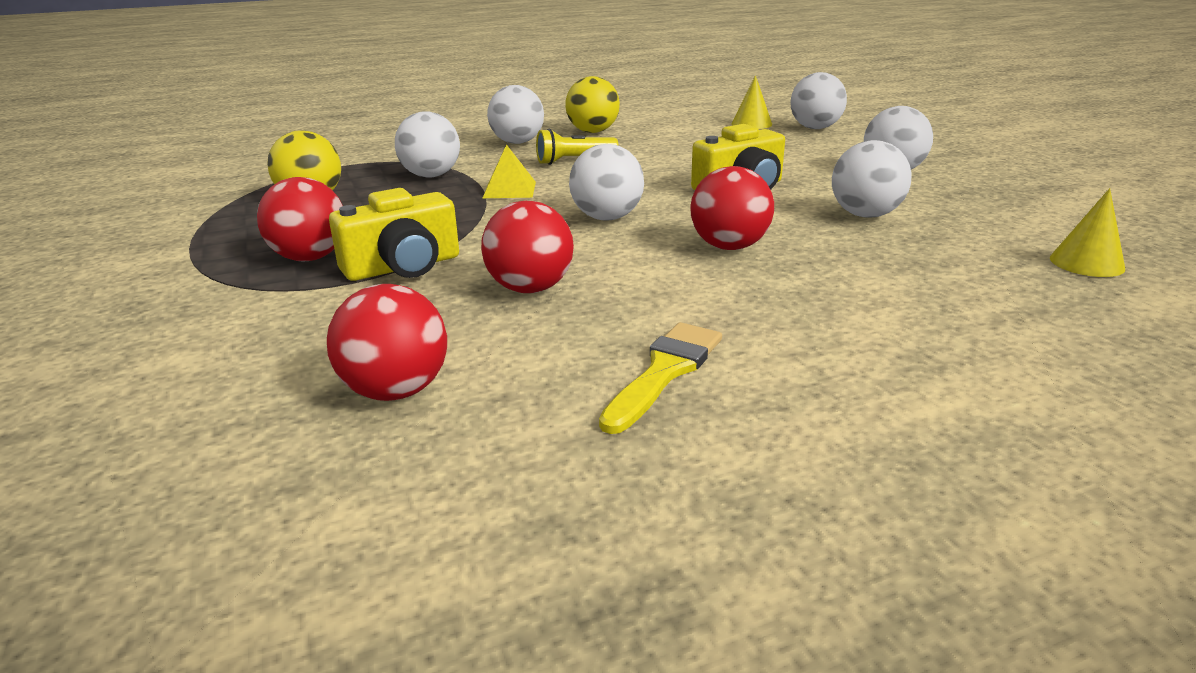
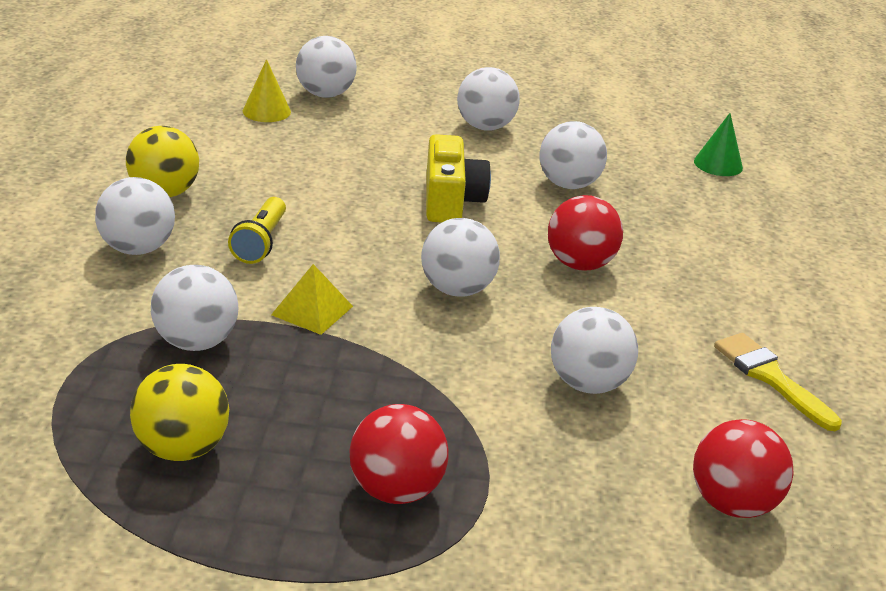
camera: 65 degrees left, 5 degrees up
yellow camera [329,188,459,281] -> none
red ball [481,201,574,293] -> white ball [551,307,638,394]
yellow cone [1050,188,1125,277] -> green cone [694,113,743,176]

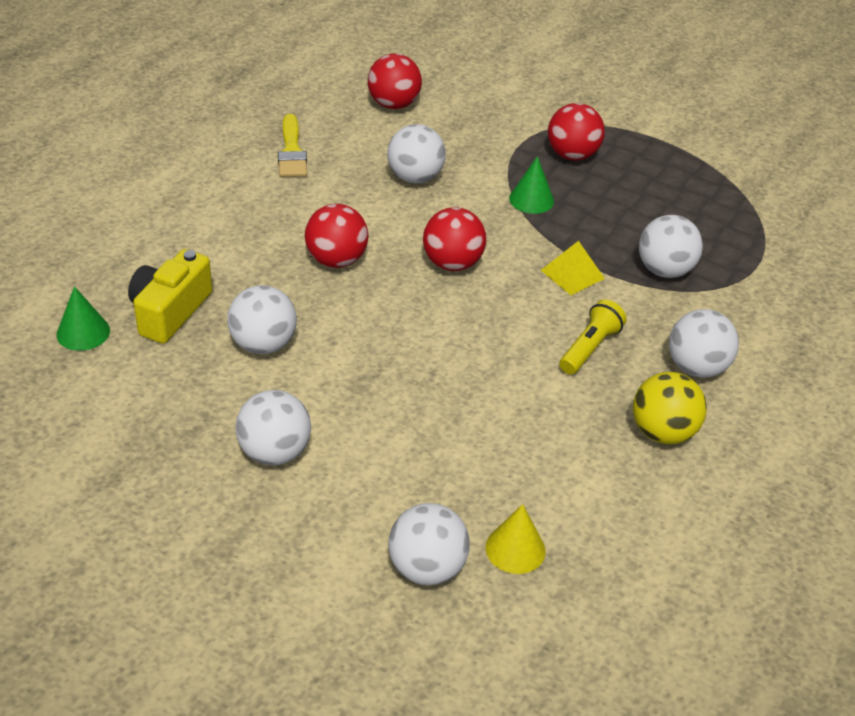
camera: 155 degrees left, 10 degrees up
yellow ball [130,364,229,461] -> none
white ball [421,218,500,297] -> red ball [423,207,486,271]
yellow camera [426,134,491,223] -> yellow camera moved to [128,249,212,344]
none -> green cone [509,156,554,214]

